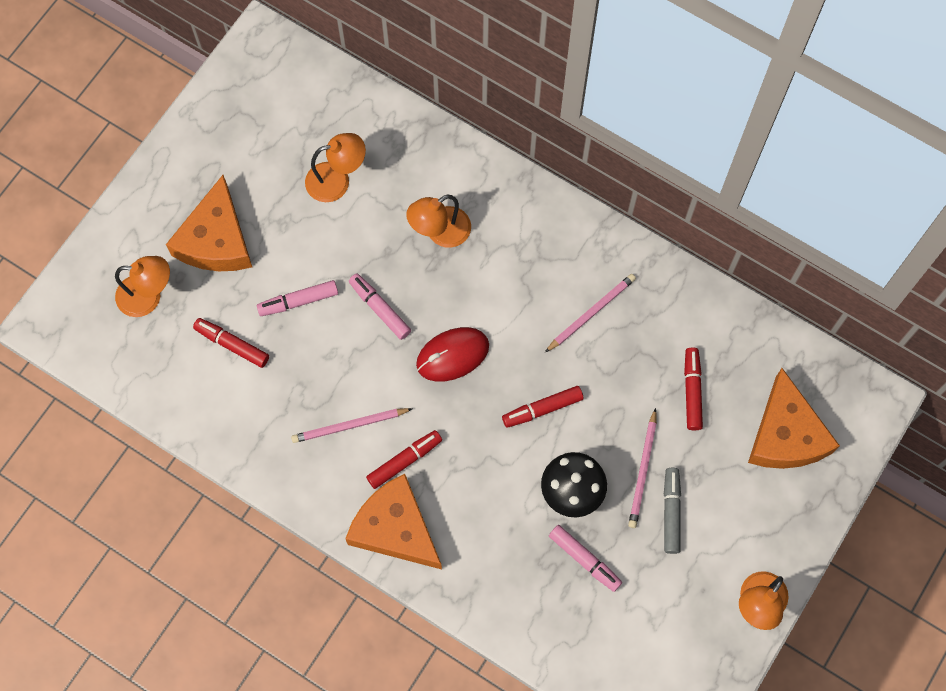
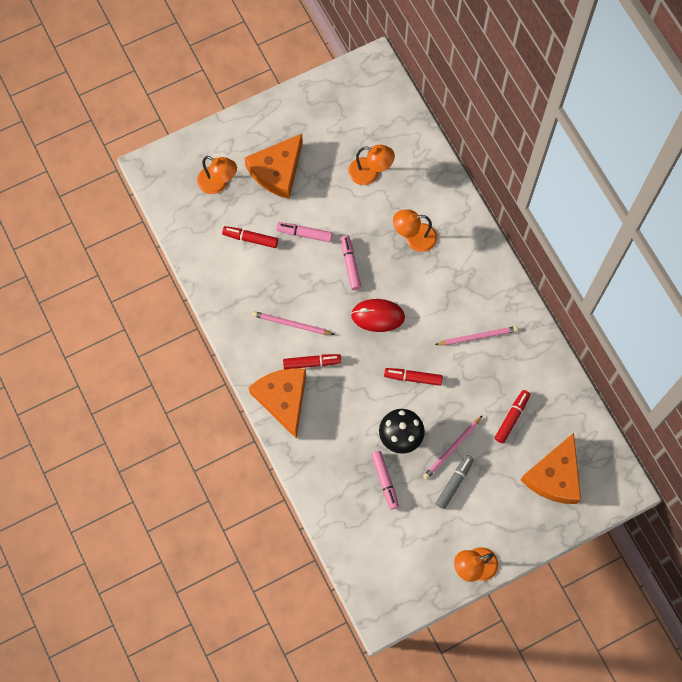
camera: 30 degrees right, 0 degrees up
red marker [193,318,269,368] -> red marker turned 45 degrees counterclockwise [222,226,278,248]

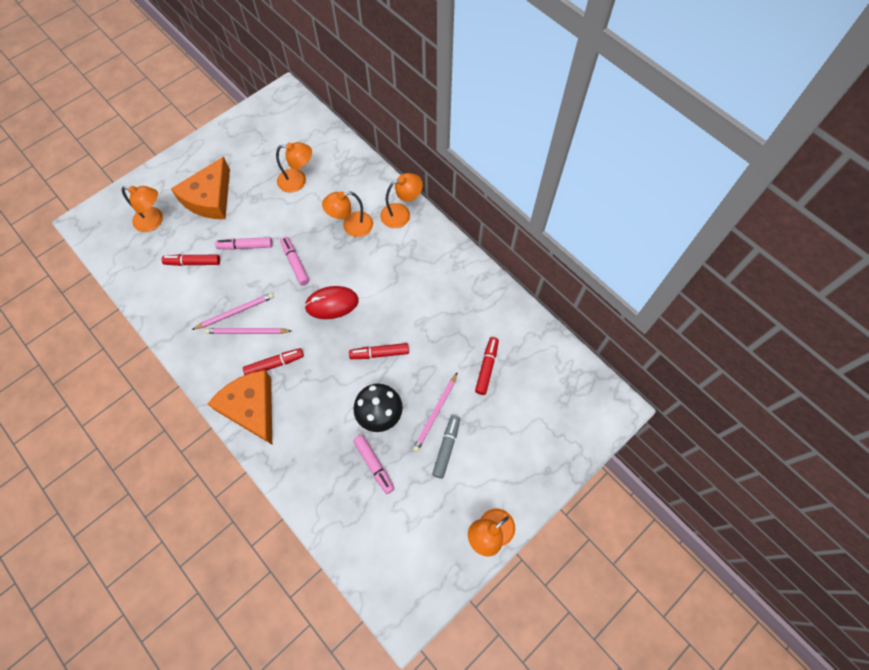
camera: 15 degrees left, 5 degrees down
pink pencil [435,326,518,345] -> pink pencil moved to [192,293,274,330]
orange cheese [521,433,581,504] -> none
none -> orange lamp [380,173,423,228]

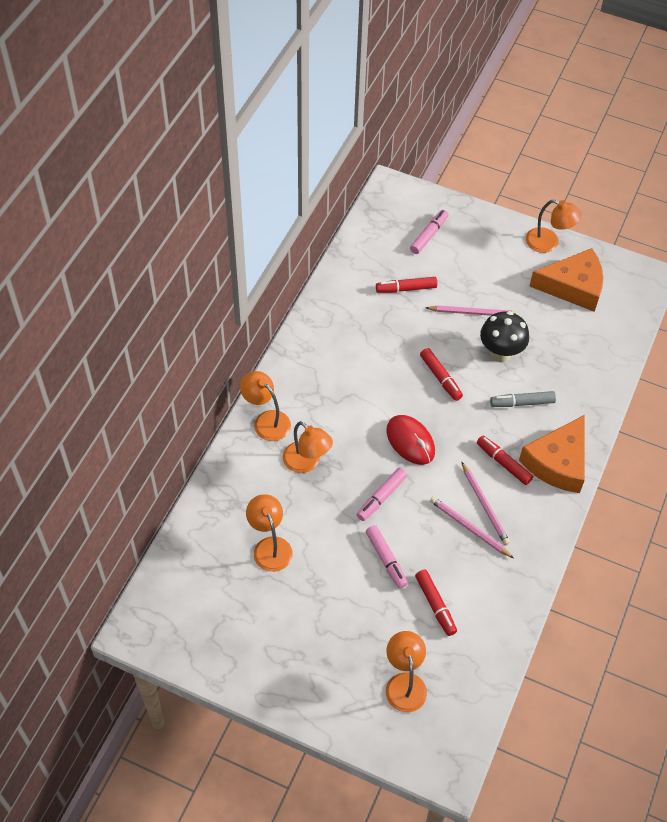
camera: 115 degrees left, 10 degrees down
orange cheese [171,156,230,219] -> orange cheese moved to [529,248,603,312]
pink marker [353,435,395,494] -> pink marker moved to [410,210,448,254]
grey marker [432,415,460,479] -> grey marker moved to [490,391,556,407]

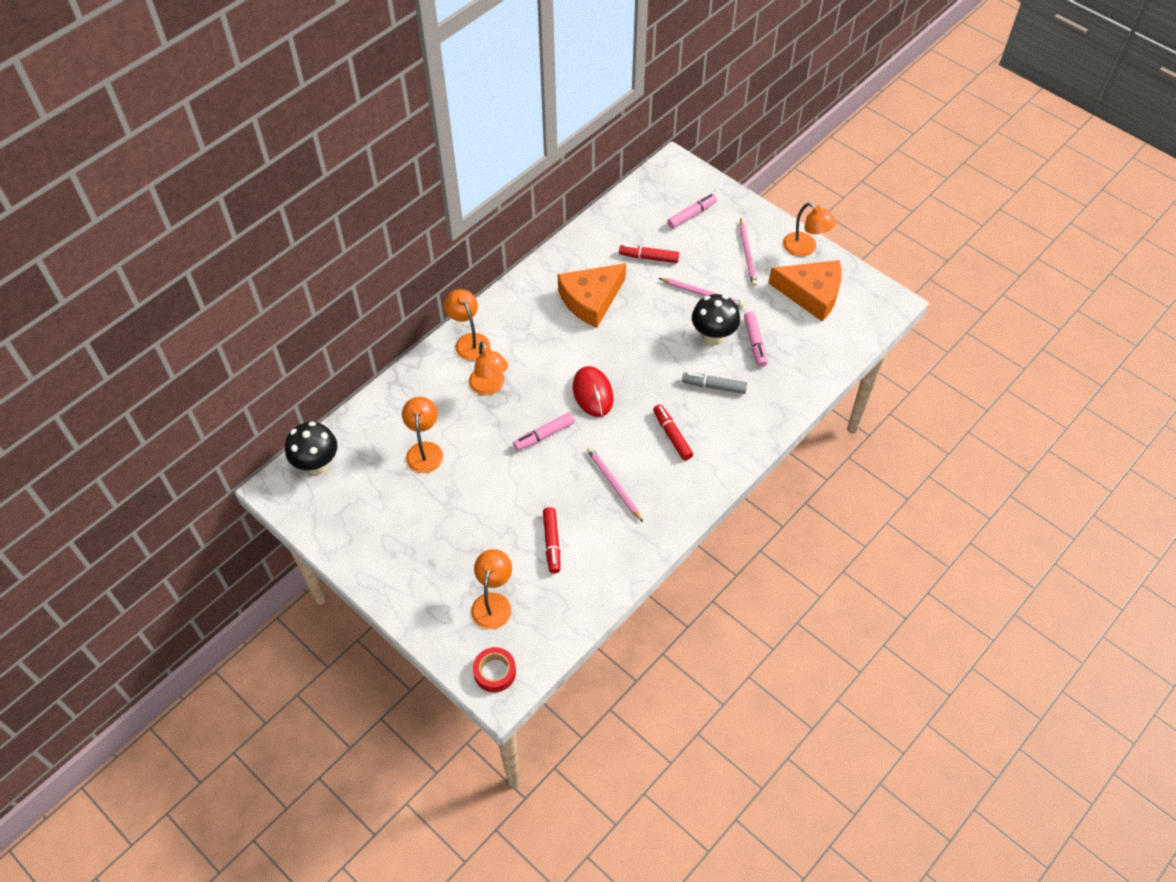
camera: 20 degrees right, 0 degrees up
pink marker [366,525,408,589] -> pink marker moved to [744,312,767,367]
red marker [420,348,463,401] -> none
pink pencil [461,461,510,545] -> pink pencil moved to [739,218,757,286]
orange cheese [519,415,585,493] -> orange cheese moved to [558,263,626,328]
none -> black mushroom [285,421,338,475]
none -> red tape [473,647,516,692]

